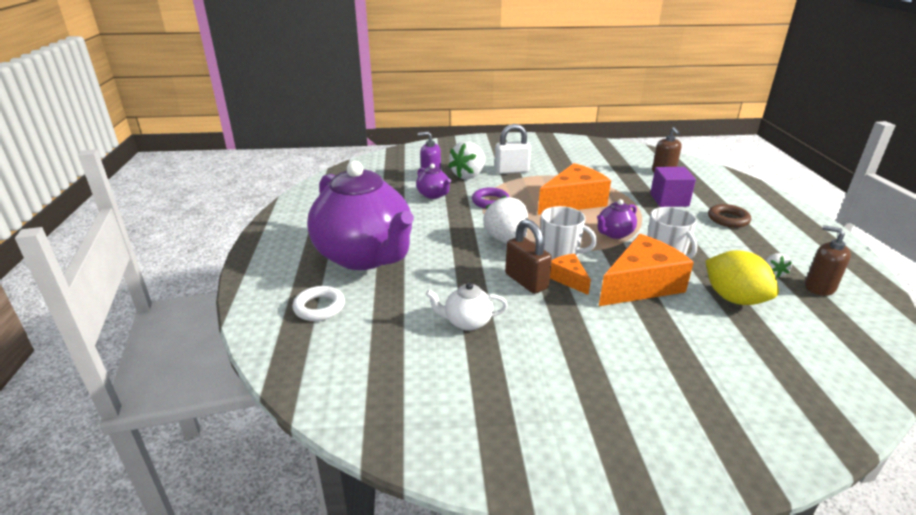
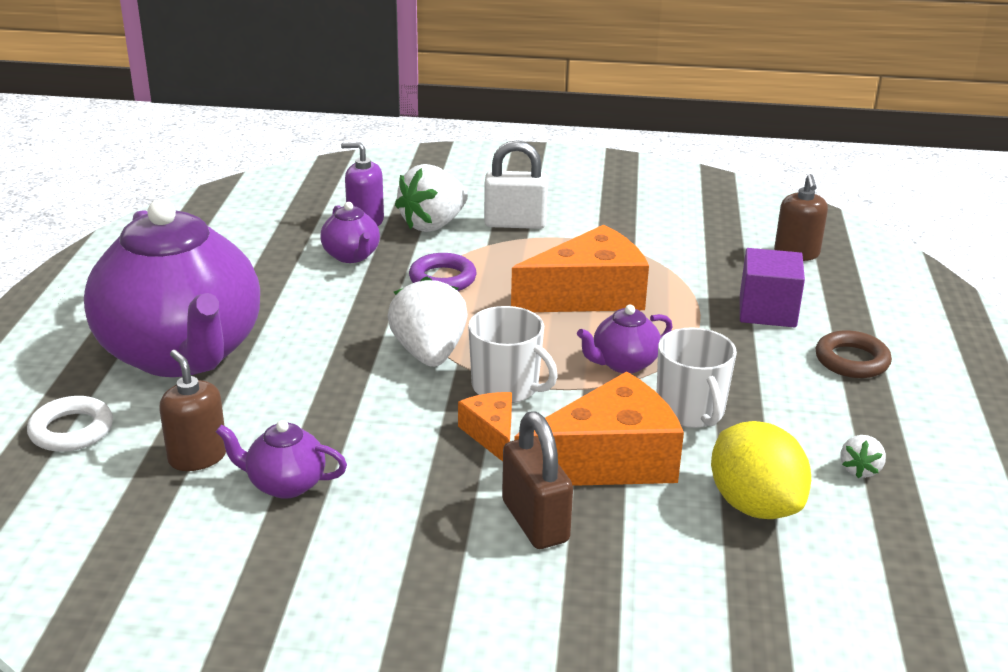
camera: 10 degrees right, 0 degrees up
white teapot [426,282,508,331] -> purple teapot [216,420,347,499]
brown padlock [505,219,552,294] -> brown padlock moved to [502,411,573,549]
brown soap dispenser [805,225,851,296] -> brown soap dispenser moved to [159,350,226,471]

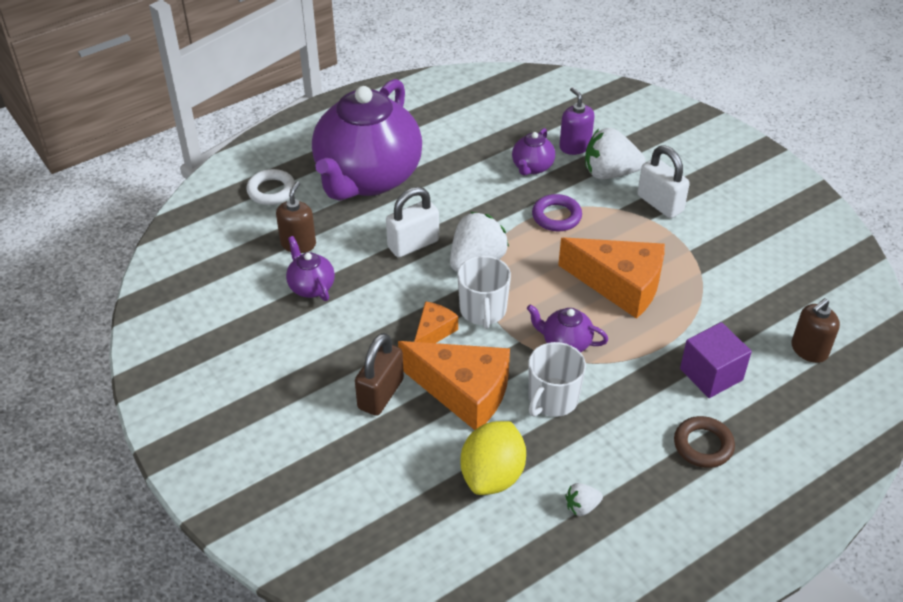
camera: 50 degrees right, 15 degrees up
none -> white padlock [386,187,439,257]

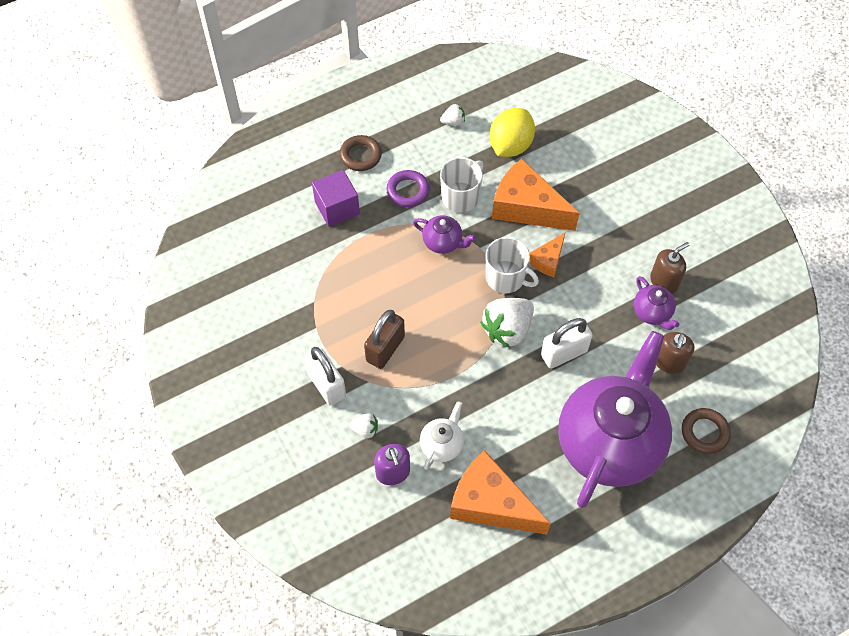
camera: 175 degrees left, 15 degrees up
white ring [246,169,295,205] -> brown ring [682,408,731,454]
brown padlock [355,333,404,416] -> brown padlock moved to [364,310,405,369]
white mug [458,256,511,329] -> white mug turned 120 degrees clockwise [486,237,539,293]
purple teapot [512,128,555,176] -> white teapot [420,401,464,470]
purple ring [532,194,582,231] -> purple ring moved to [386,170,430,207]
orange cheese [558,237,665,319] -> orange cheese moved to [450,450,551,535]
white strawberry [585,128,645,179] -> white strawberry [349,413,378,438], size x0.48
brown soap dispenser [791,298,840,363] -> brown soap dispenser moved to [650,242,690,293]

